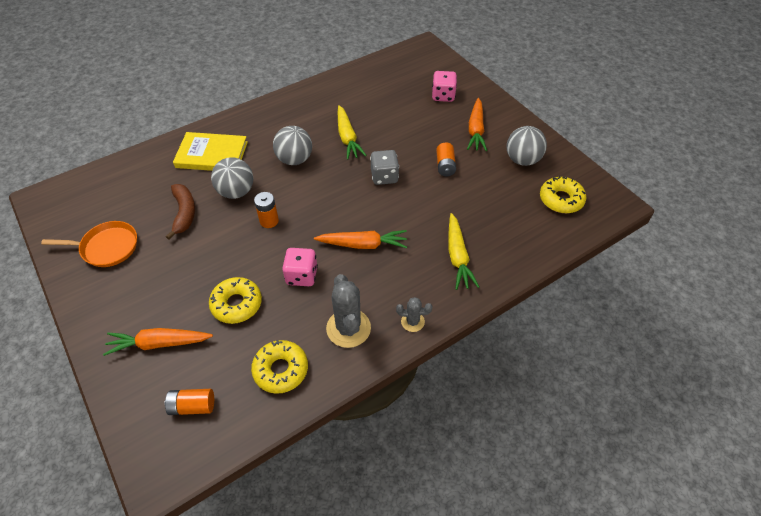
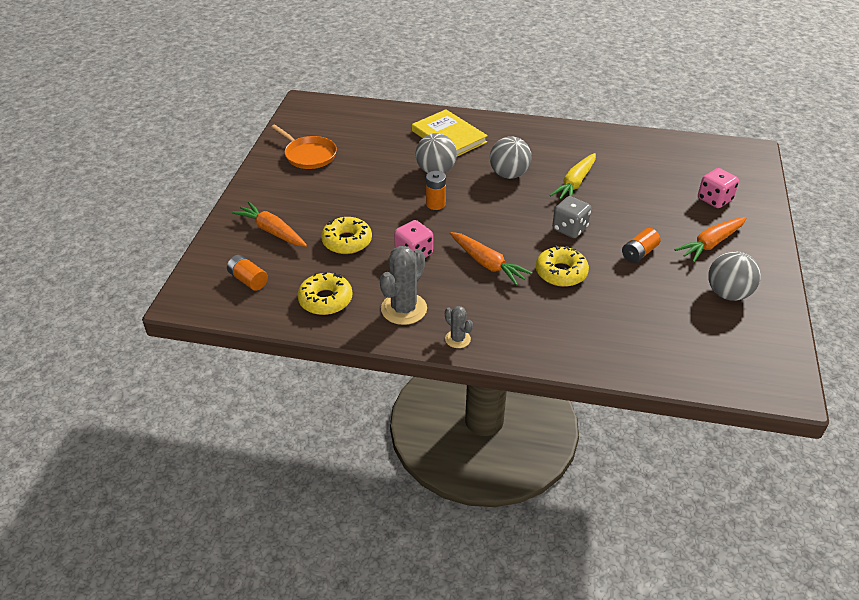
camera: 45 degrees right, 10 degrees down
brown banana [166,184,195,240] -> none
yellow carrot [448,213,479,290] -> none
yellow donut [540,176,586,213] -> yellow donut moved to [536,245,589,287]

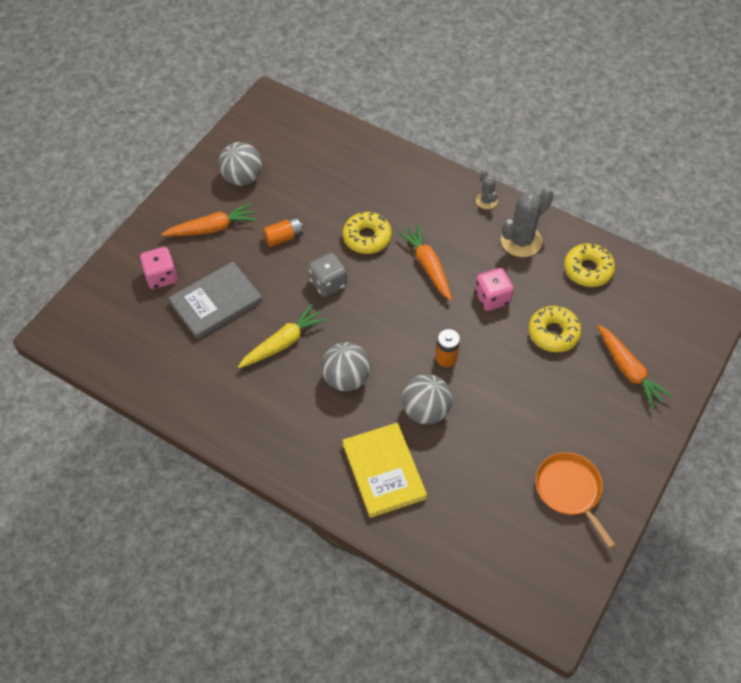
camera: 160 degrees left, 15 degrees up
orange battery [227,255,268,291] -> none
none -> grey book [169,261,263,339]

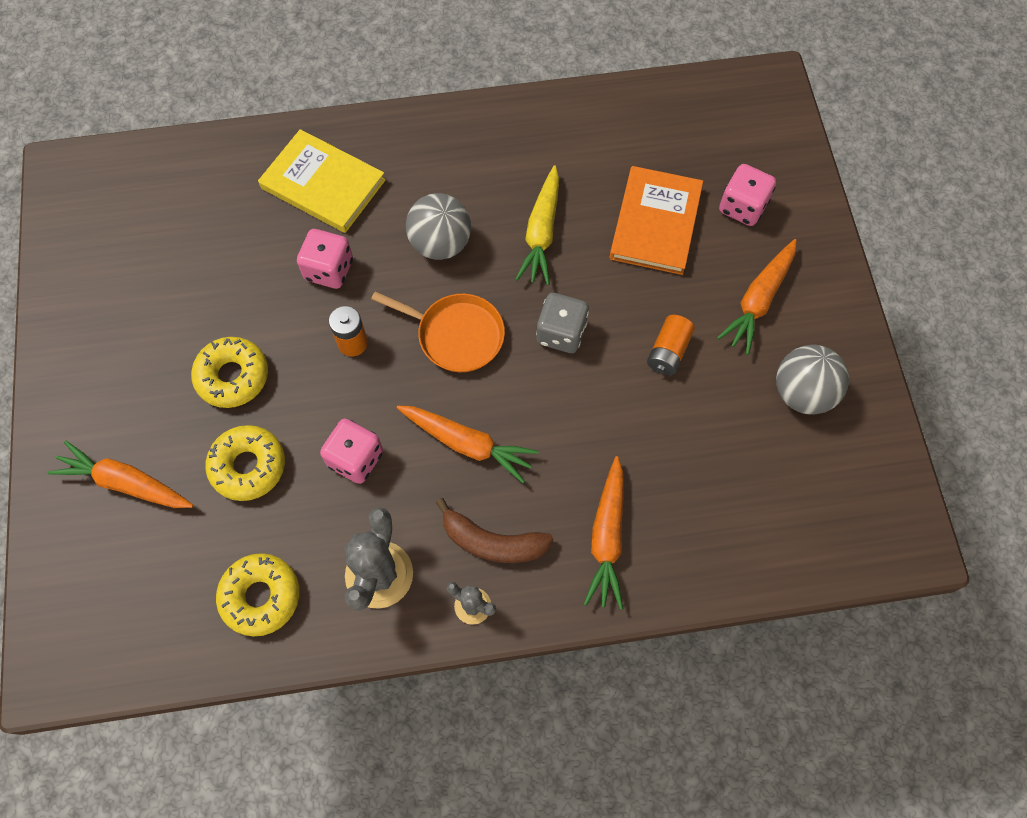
camera: 140 degrees right, 10 degrees up
grey book [169,261,263,339] -> orange book [610,166,703,275]
yellow donut [343,211,392,254] -> yellow donut moved to [191,337,268,408]
grey ball [402,374,452,424] -> pink dice [297,229,353,289]
orange pan [535,452,616,548] -> orange pan moved to [371,291,505,372]
none -> brown banana [436,498,553,563]
none -> orange carrot [584,456,623,609]

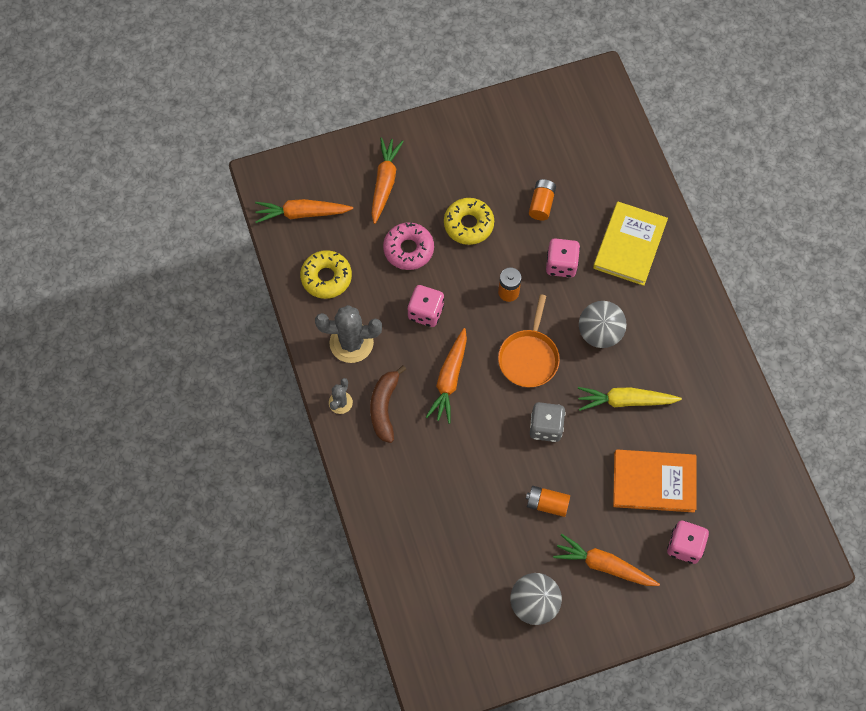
camera: 80 degrees right, 0 degrees up
yellow donut [205,425,285,501] -> pink donut [383,222,434,270]
orange carrot [584,456,623,609] -> orange carrot moved to [255,199,353,223]
none -> orange battery [529,179,556,221]

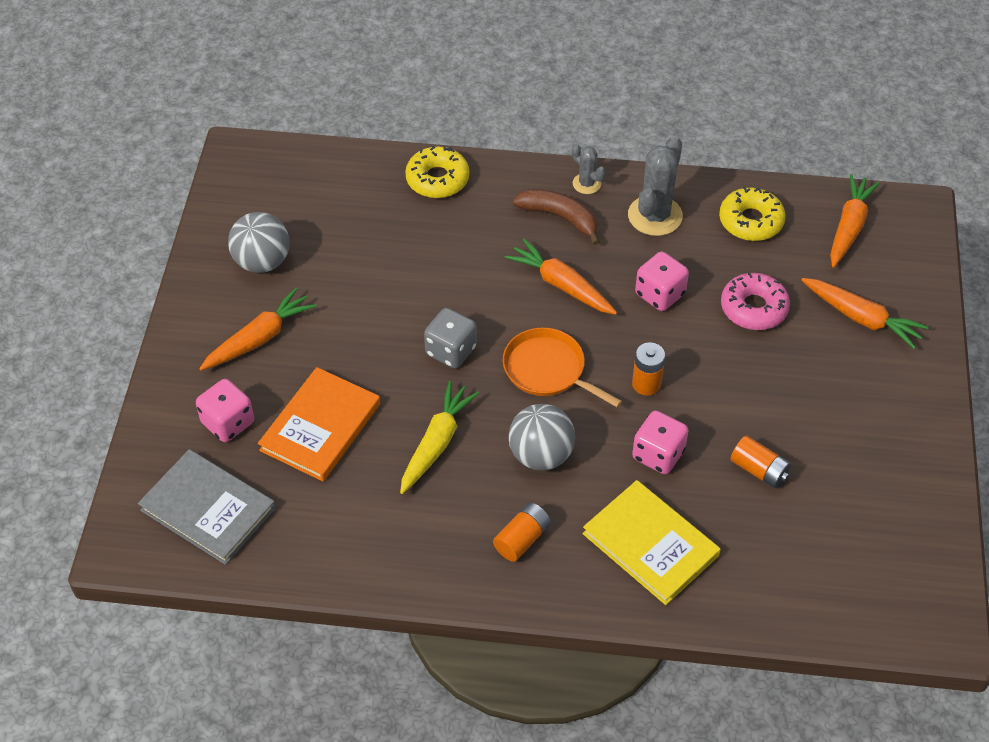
camera: 115 degrees right, 15 degrees down
yellow donut [444,198,494,245] -> yellow donut moved to [405,146,470,198]
orange battery [526,486,570,517] -> orange battery moved to [493,503,551,562]
none -> grey book [138,449,276,565]

